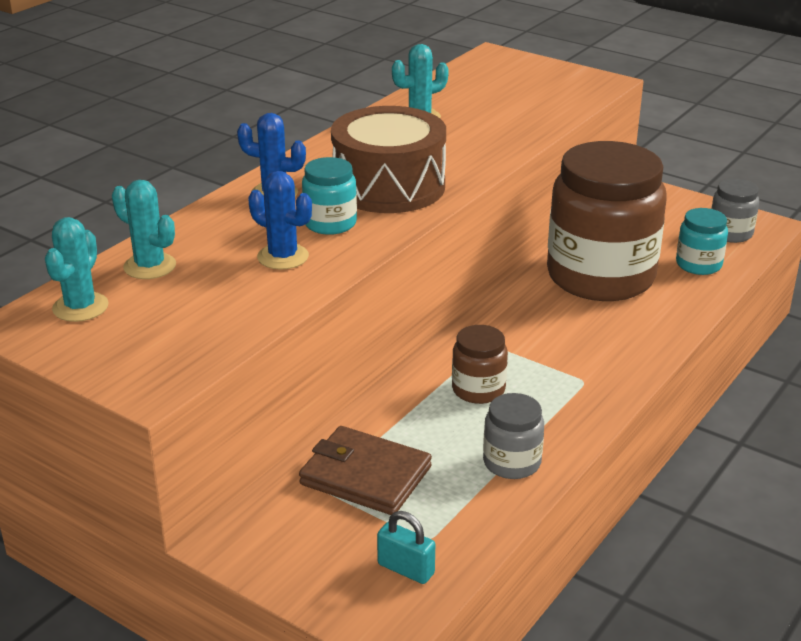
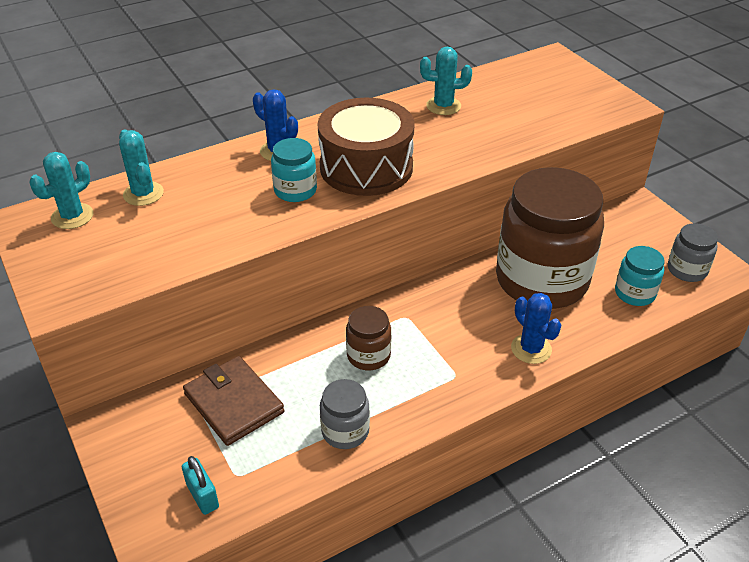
camera: 25 degrees right, 10 degrees up
blue cactus [248,171,312,270] -> blue cactus moved to [511,293,561,364]

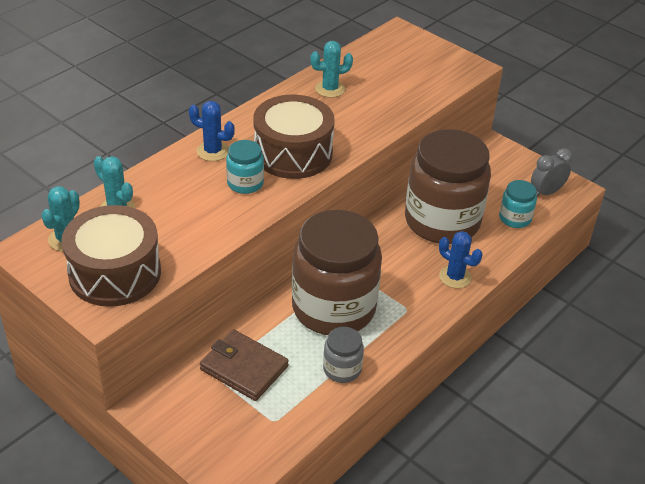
camera: 20 degrees left, 0 degrees up
turquoise padlock [182,456,219,515] -> none
brown jar [346,306,391,370] -> brown jar [292,210,382,335], size x2.32
grey jar [668,223,718,282] -> grey clock [531,148,573,196]
none -> brown drum [61,205,161,307]

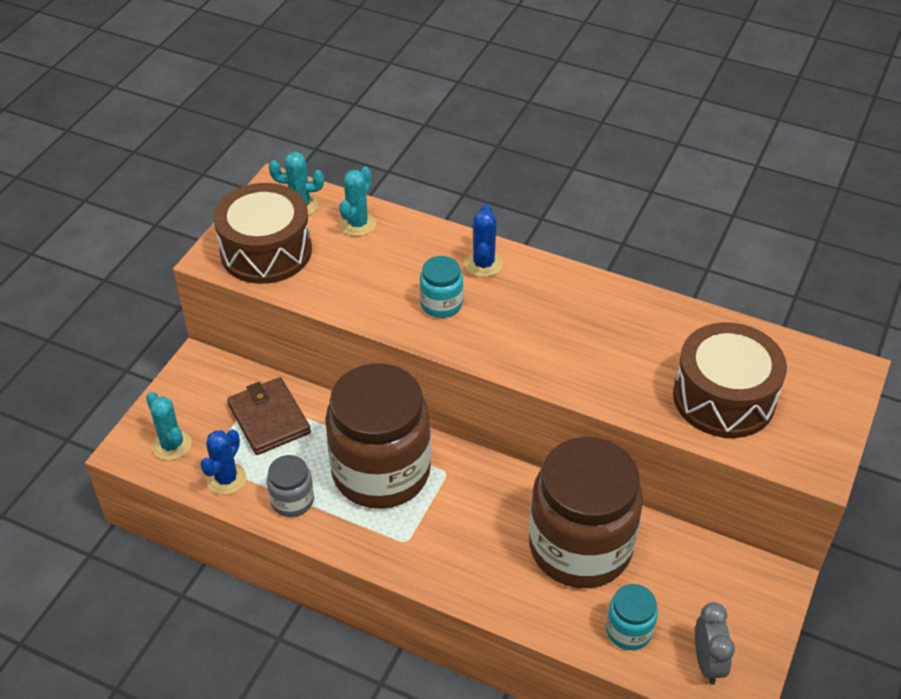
camera: 75 degrees right, 5 degrees up
brown wallet [200,330,289,401] -> brown wallet turned 45 degrees counterclockwise [227,377,311,455]
brown drum [254,95,335,179] -> brown drum moved to [673,322,787,438]
turquoise cactus [310,41,353,98] -> turquoise cactus moved to [146,392,191,461]
blue cactus [439,231,482,288] -> blue cactus moved to [200,429,247,495]
grey clock [531,148,573,196] -> grey clock turned 45 degrees clockwise [695,602,735,685]

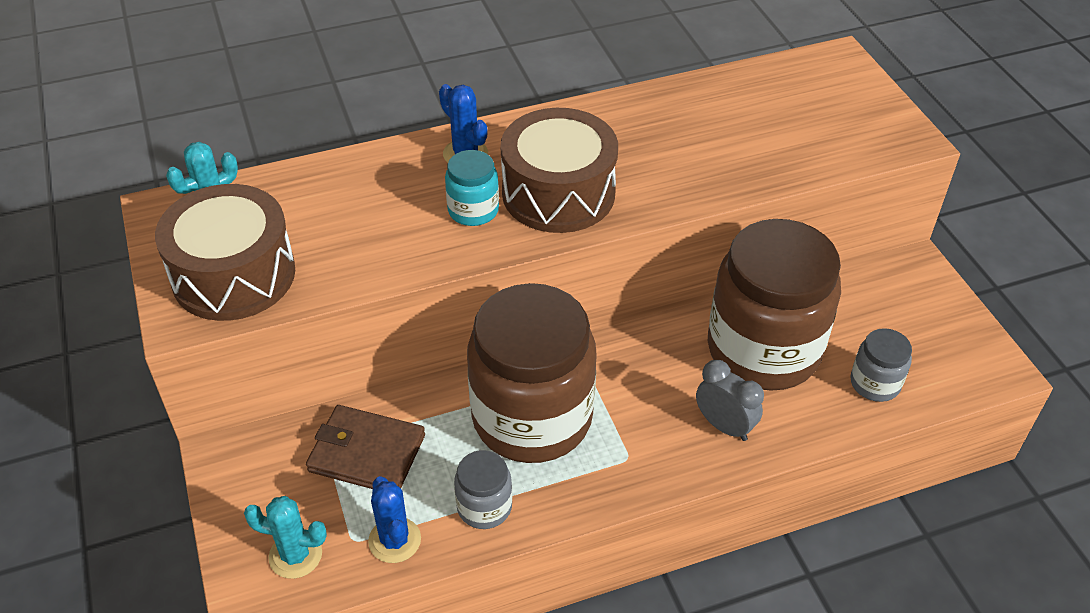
camera: 45 degrees left, 0 degrees up
turquoise cactus [339,166,376,236] -> none
turquoise jar [606,584,658,650] -> grey jar [850,328,912,402]
brown drum [673,322,787,438] -> brown drum moved to [501,108,618,233]
grey clock [695,602,735,685] -> grey clock moved to [696,360,764,441]

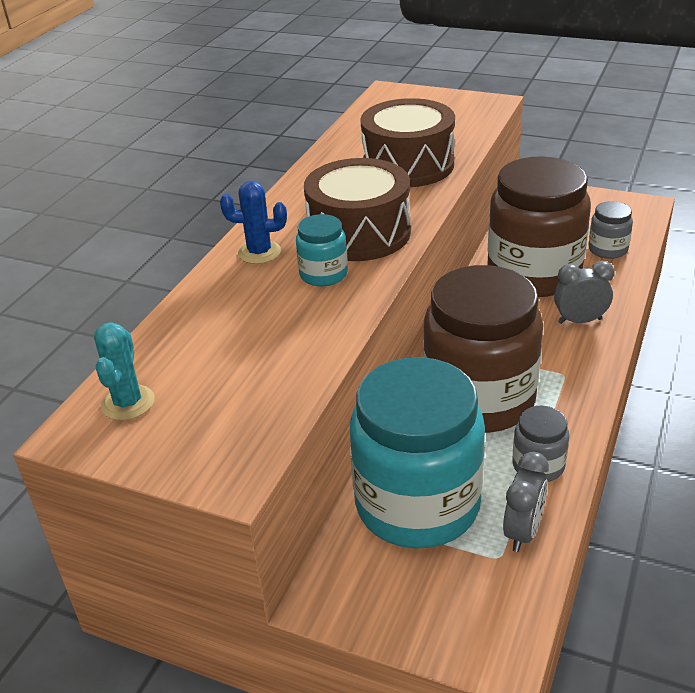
camera: 45 degrees left, 10 degrees down
brown drum [155,184,295,321] -> brown drum moved to [360,98,455,187]
turquoise cactus [244,496,327,579] -> none
brown wallet [306,405,425,489] -> turquoise jar [350,357,485,549]
blue cactus [368,476,421,563] -> grey clock [503,452,549,552]

